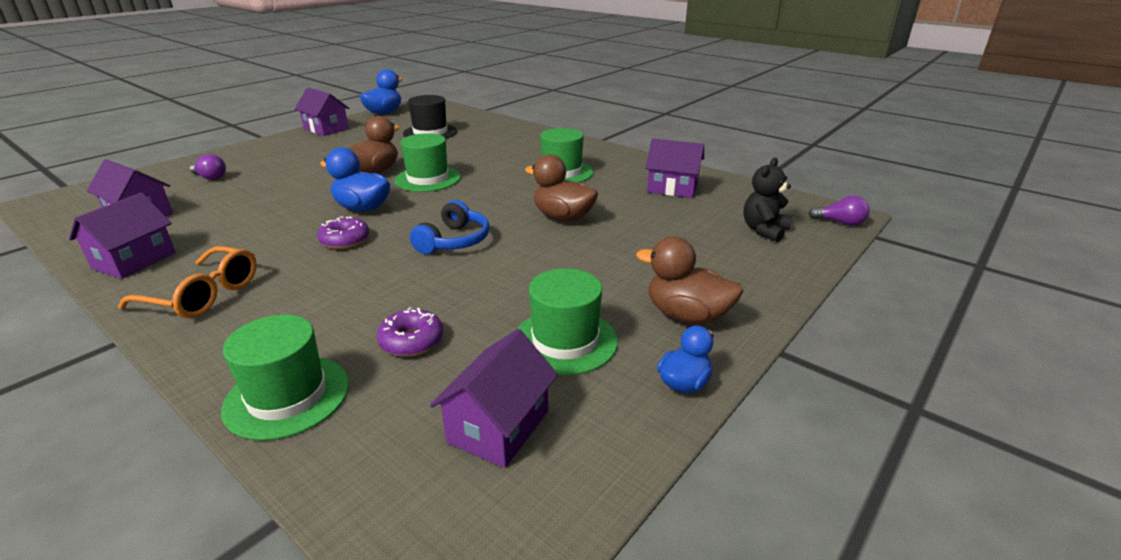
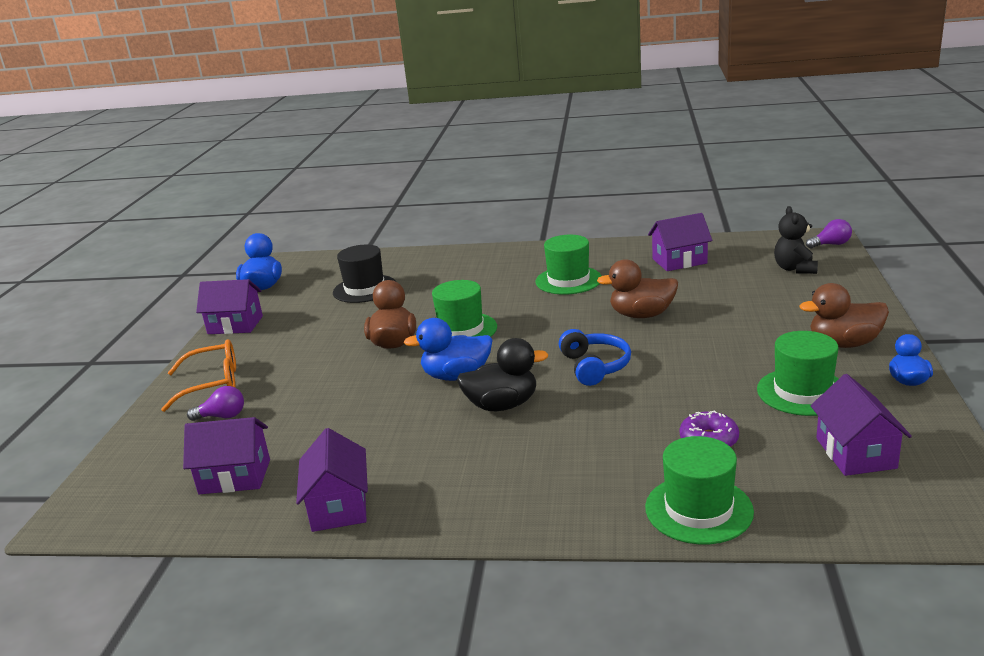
camera: 30 degrees left, 5 degrees down
orange glasses [118,246,257,319] -> orange glasses moved to [161,339,236,412]
purple donut [317,216,369,249] -> black duck [457,338,548,411]

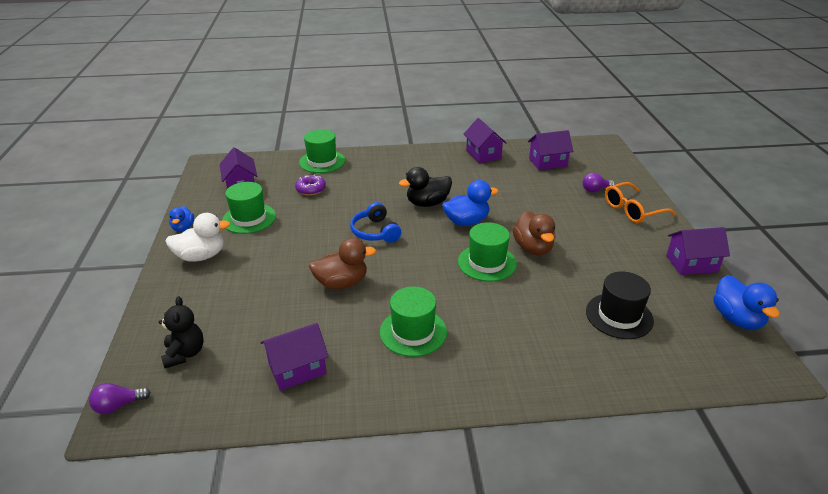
camera: 165 degrees right, 10 degrees up
brown duck [800,283,889,348] -> white duck [165,213,230,262]

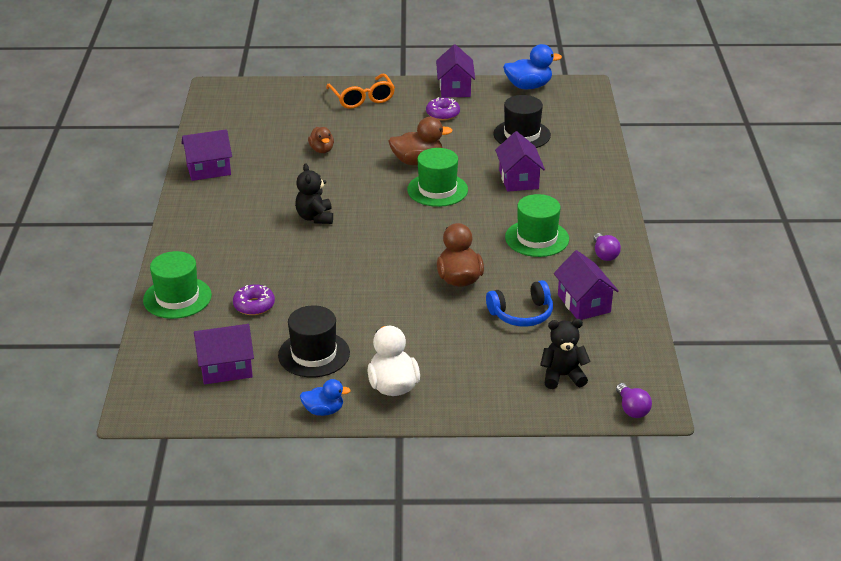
camera: 85 degrees left, 0 degrees up
green hat [222,182,276,234] -> black hat [278,305,350,378]
blue headphones [350,202,401,243] -> blue headphones moved to [486,280,553,327]
black duck [399,167,452,207] -> black teddy bear [295,163,333,224]
blue duck [442,180,498,226] -> none
purple house [528,130,573,170] -> purple house moved to [495,131,545,192]
purple light bulb [583,173,615,192] -> purple light bulb moved to [594,233,621,261]
none -> brown duck [308,127,334,153]
none -> purple donut [426,97,460,121]

